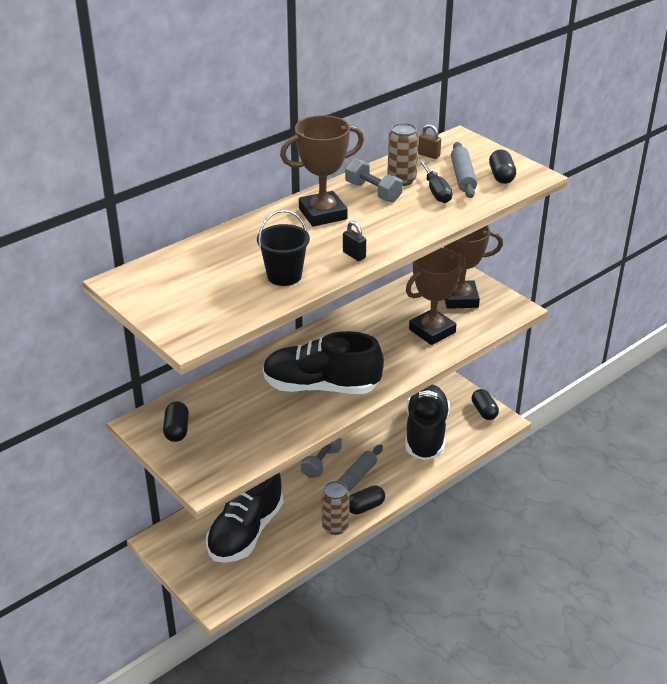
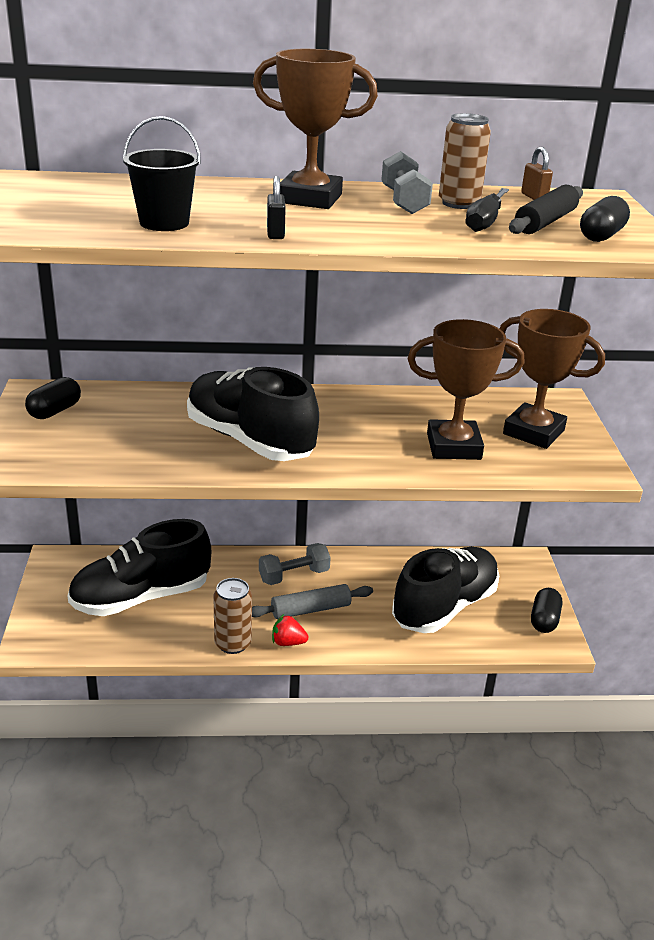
camera: 35 degrees right, 5 degrees down
black capsule [349,485,385,515] -> red strawberry [272,614,308,646]
grey rolling pin [451,142,477,198] -> black rolling pin [509,185,583,234]

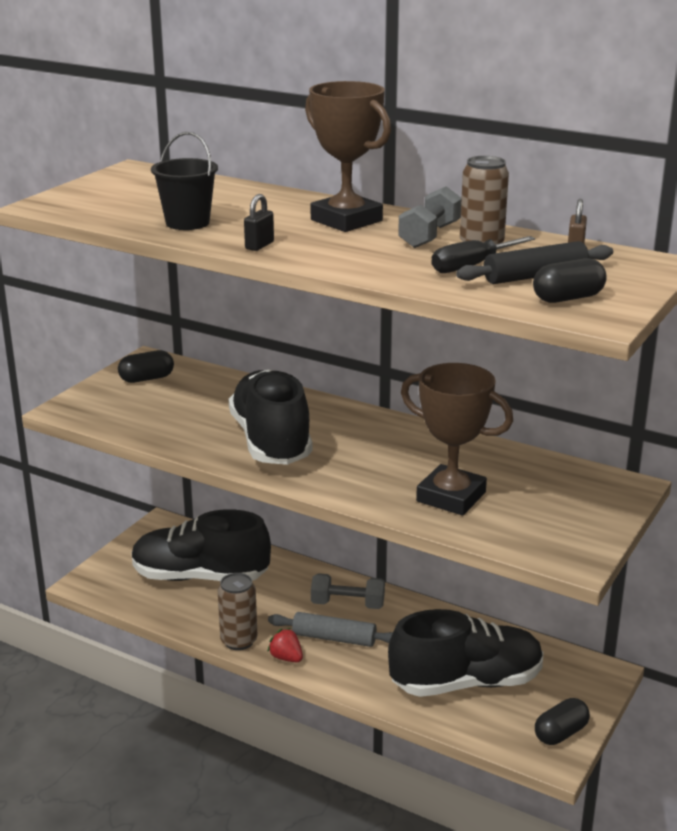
camera: 35 degrees right, 5 degrees down
brown trophy [500,309,605,449] -> none

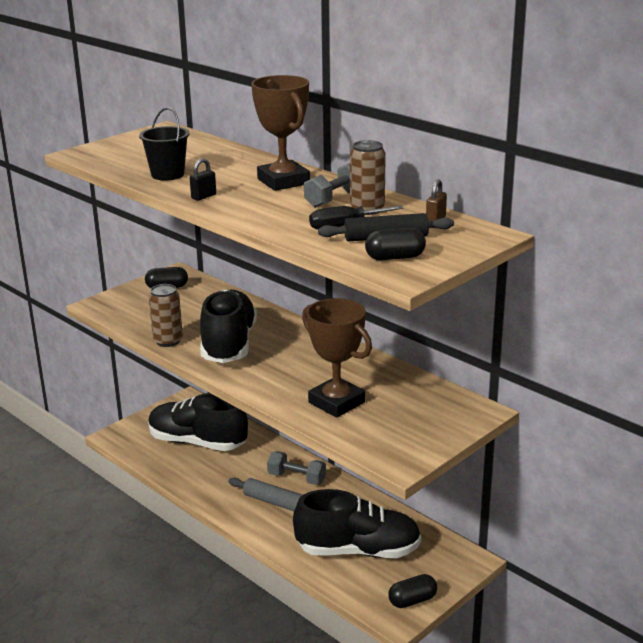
camera: 15 degrees right, 0 degrees up
brown can [218,573,257,650] -> brown can moved to [149,284,183,347]
red strawberry [267,628,303,662] -> none

